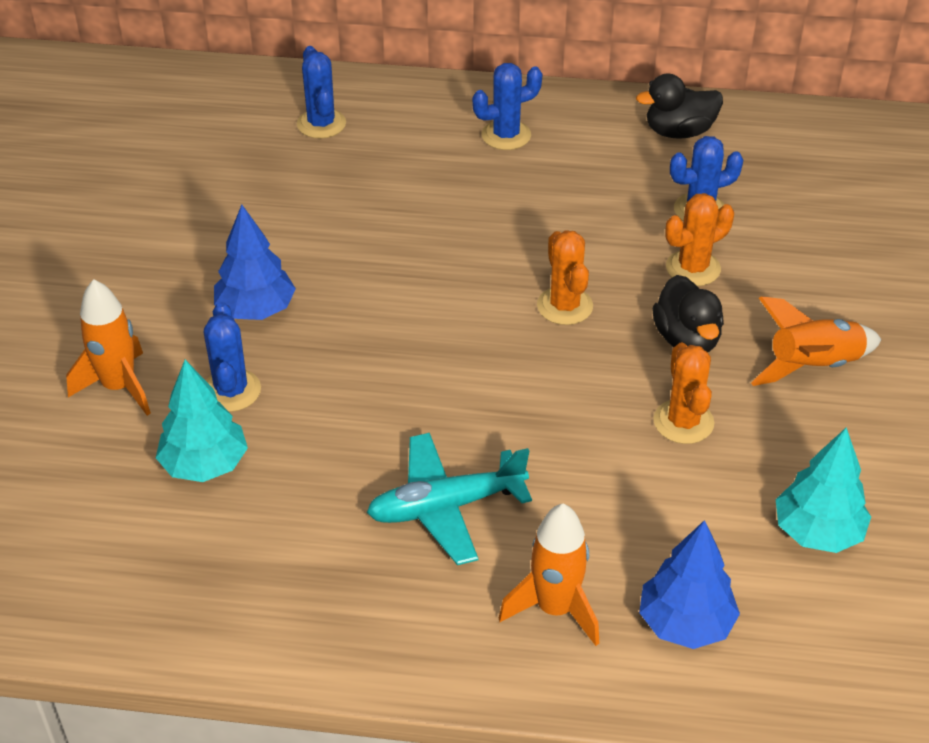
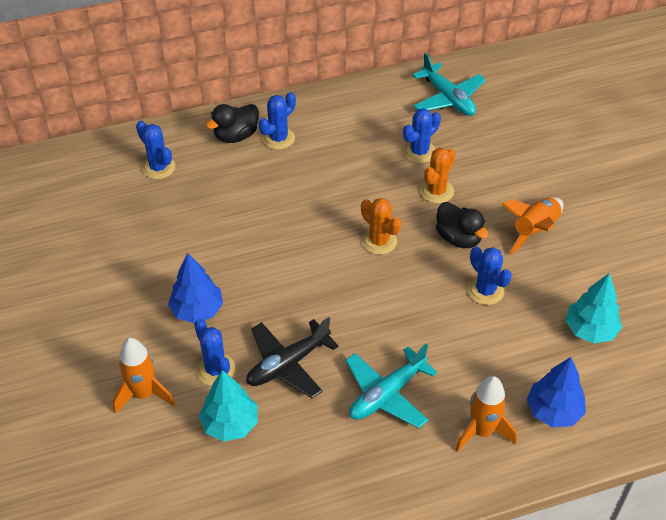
camera: 25 degrees left, 5 degrees up
black duck [636,73,723,139] -> black duck moved to [206,104,259,143]
orange cactus [653,343,714,444] -> blue cactus [467,247,512,305]
none -> black plane [246,317,339,398]
none -> turquoise plane [412,53,486,116]

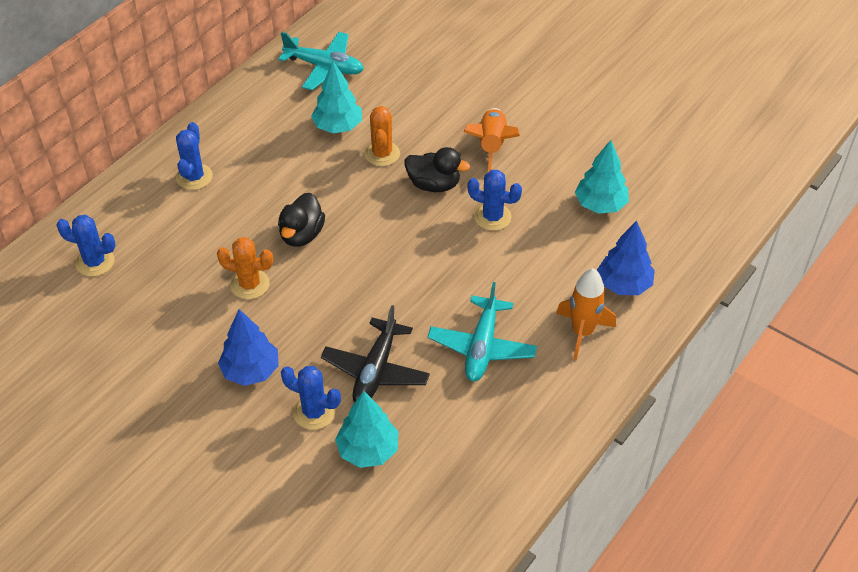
camera: 35 degrees left, 0 degrees up
orange rocket [113,338,175,414] -> none
black duck [206,104,259,143] -> black duck moved to [278,193,325,247]
orange cactus [361,198,401,255] -> orange cactus moved to [217,237,273,299]
blue cactus [403,108,441,163] -> turquoise tree [311,61,362,133]

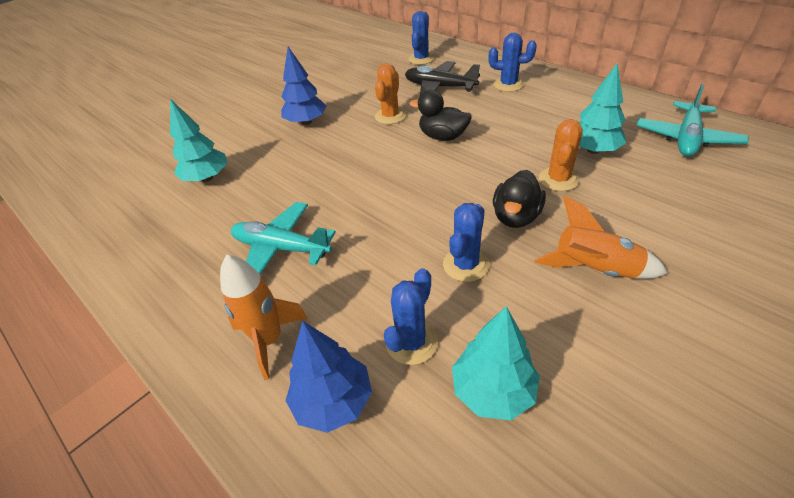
camera: 100 degrees right, 5 degrees down
blue cactus [281,366,341,430] -> blue cactus moved to [384,268,438,365]
black plane [321,305,430,402] -> black plane moved to [405,61,480,95]
orange cactus [364,106,400,166] -> orange cactus turned 75 degrees counterclockwise [539,119,583,191]

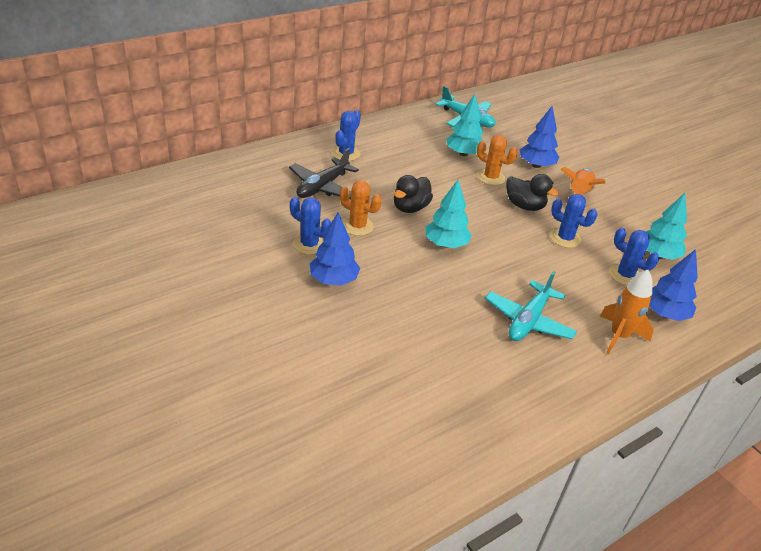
camera: 85 degrees left, 5 degrees down
turquoise tree [170,99,227,182] -> turquoise tree moved to [425,180,472,248]
blue cactus [408,11,435,65] -> blue cactus moved to [290,197,332,255]
none -> blue tree [520,106,559,168]

